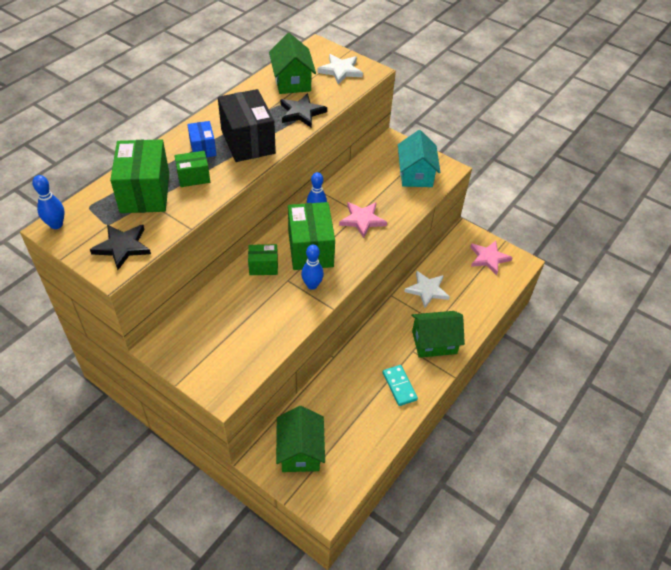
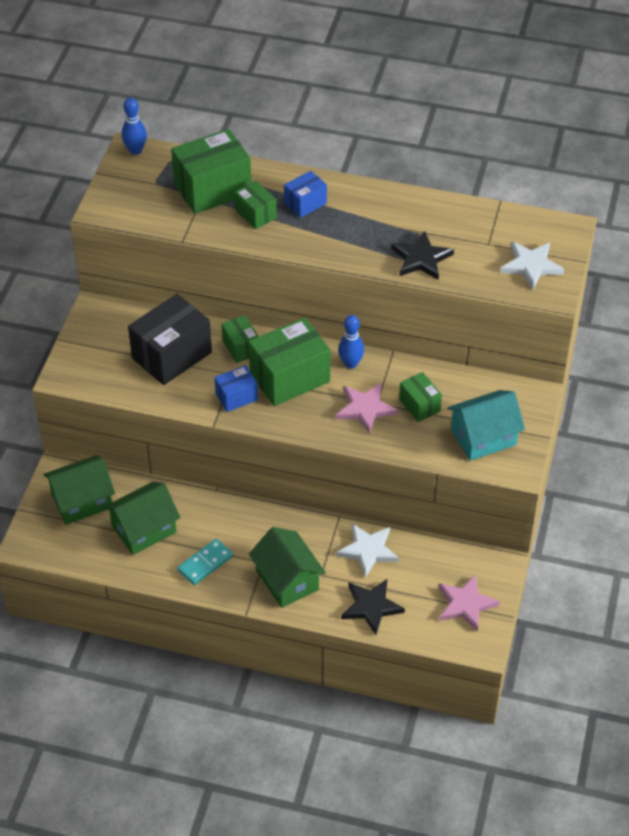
camera: 70 degrees right, 0 degrees up
black star [90,224,151,270] -> black star moved to [341,579,405,635]
black box [218,89,276,162] -> black box moved to [128,294,212,385]
green house [269,33,316,94] -> green house moved to [104,482,180,555]
blue bowling pin [301,245,324,290] -> blue box [215,365,258,412]
none -> green box [399,372,442,422]

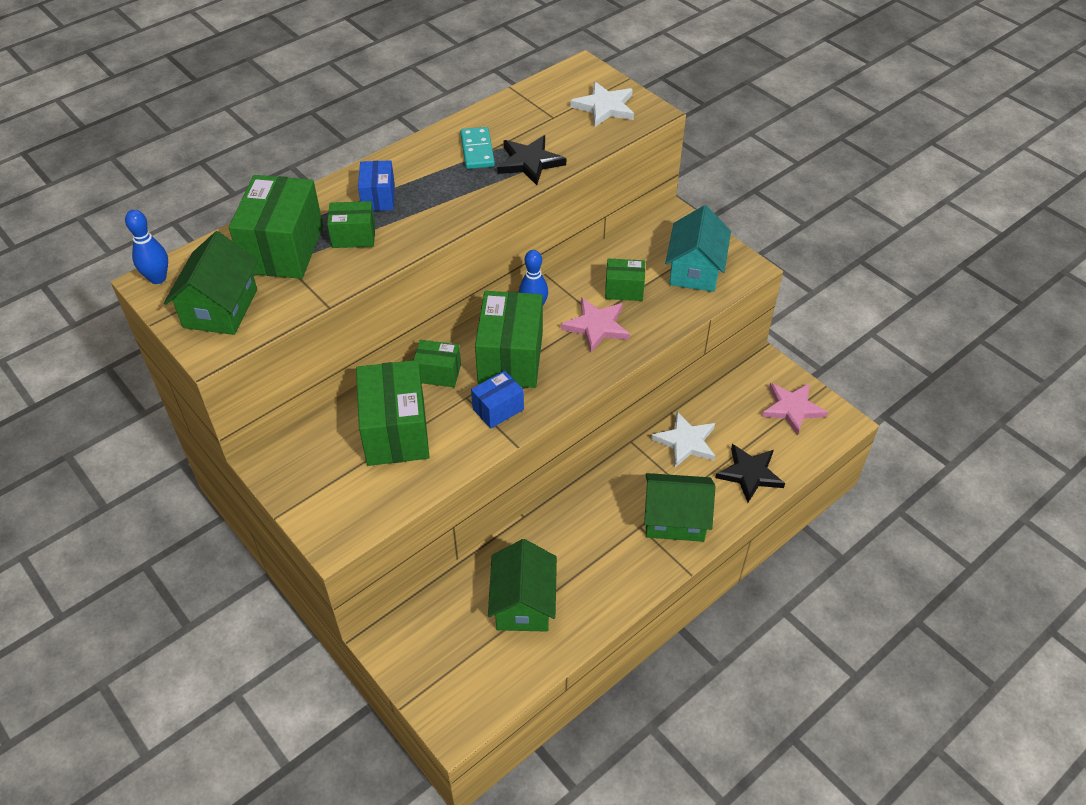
camera: 55 degrees left, 0 degrees up
green house [43,455,115,525] -> green house moved to [164,231,258,335]
black box [128,294,212,385] -> green box [356,360,429,466]
turquoise domino [177,539,233,585] -> turquoise domino moved to [460,127,495,169]
blue box [215,365,258,412] -> blue box turned 45 degrees clockwise [471,371,524,429]

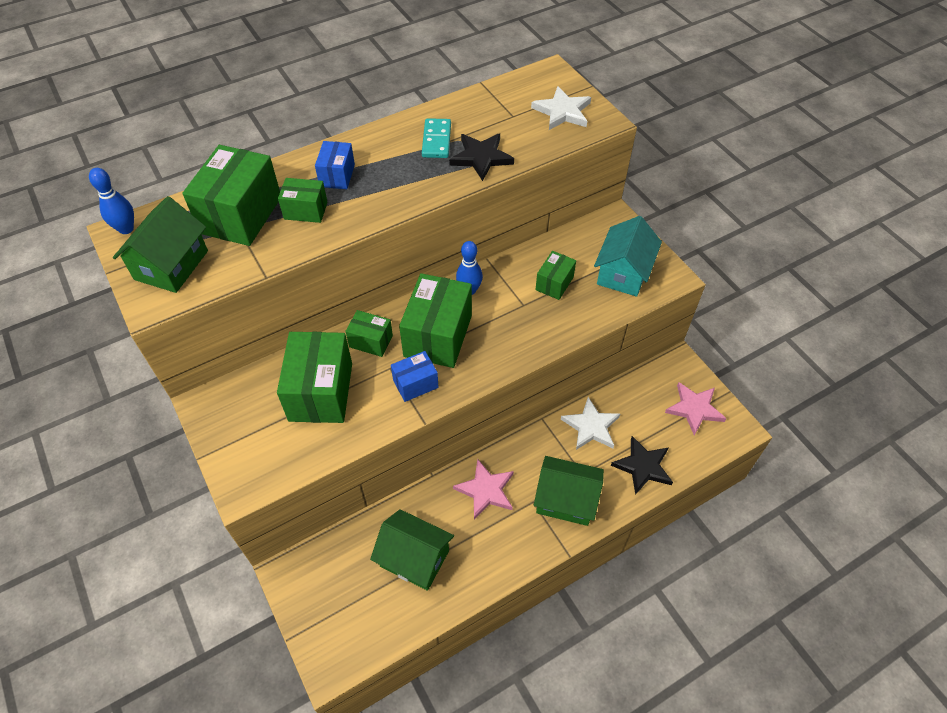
camera: 10 degrees right, 5 degrees up
green house [488,539,557,632] -> green house turned 75 degrees counterclockwise [370,509,454,591]
pink star [561,298,630,352] -> pink star moved to [453,459,514,519]
green box [605,259,645,301] -> green box turned 75 degrees counterclockwise [535,251,576,300]

